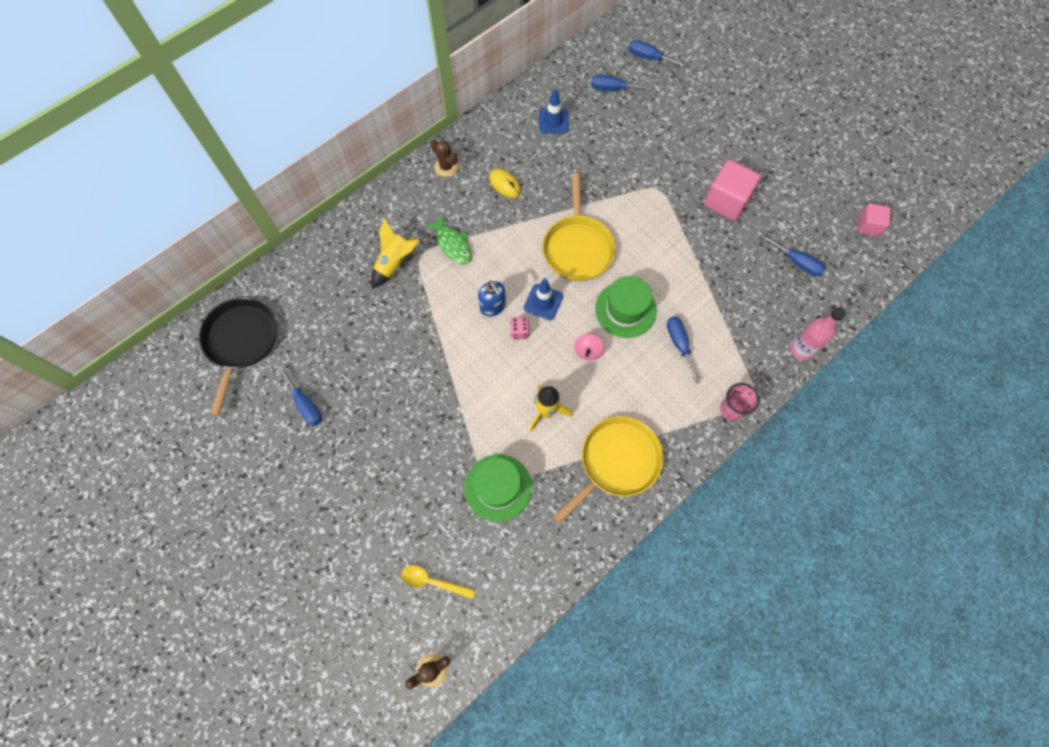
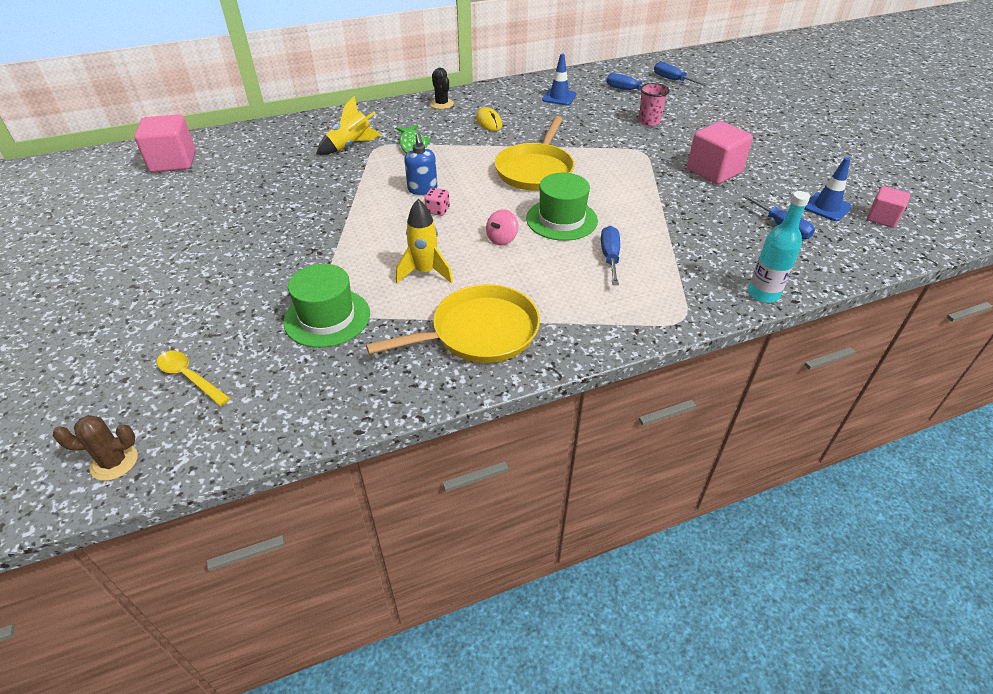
camera: 20 degrees right, 25 degrees down
black pan [199,298,277,416] -> pink cube [134,114,196,173]
blue screwdriver [277,365,322,426] -> none
brown cactus [430,139,458,177] -> black cactus [430,68,454,109]
blue traffic cone [524,278,563,320] -> blue traffic cone moved to [804,157,852,221]
pink cup [720,383,759,421] -> pink cup moved to [639,83,670,126]
pink bottle [790,307,846,360] -> turquoise bottle [748,191,810,303]

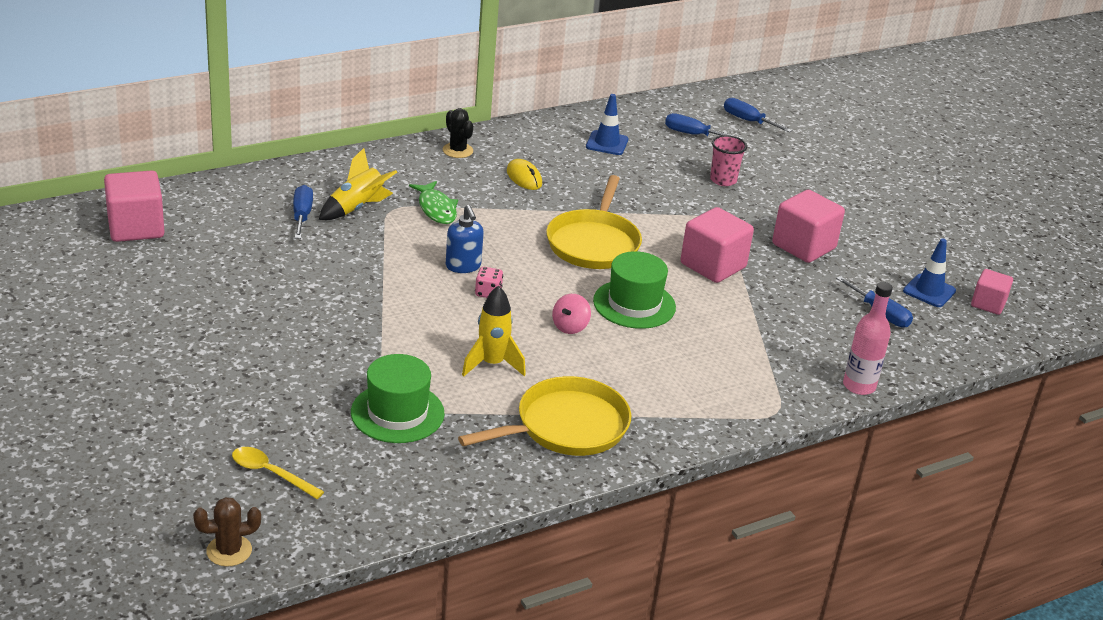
camera: 10 degrees left, 10 degrees down
blue screwdriver [601,226,620,285] -> blue screwdriver moved to [293,185,313,239]
turquoise bottle [748,191,810,303] -> pink bottle [843,282,893,395]
none -> pink cube [680,207,754,283]

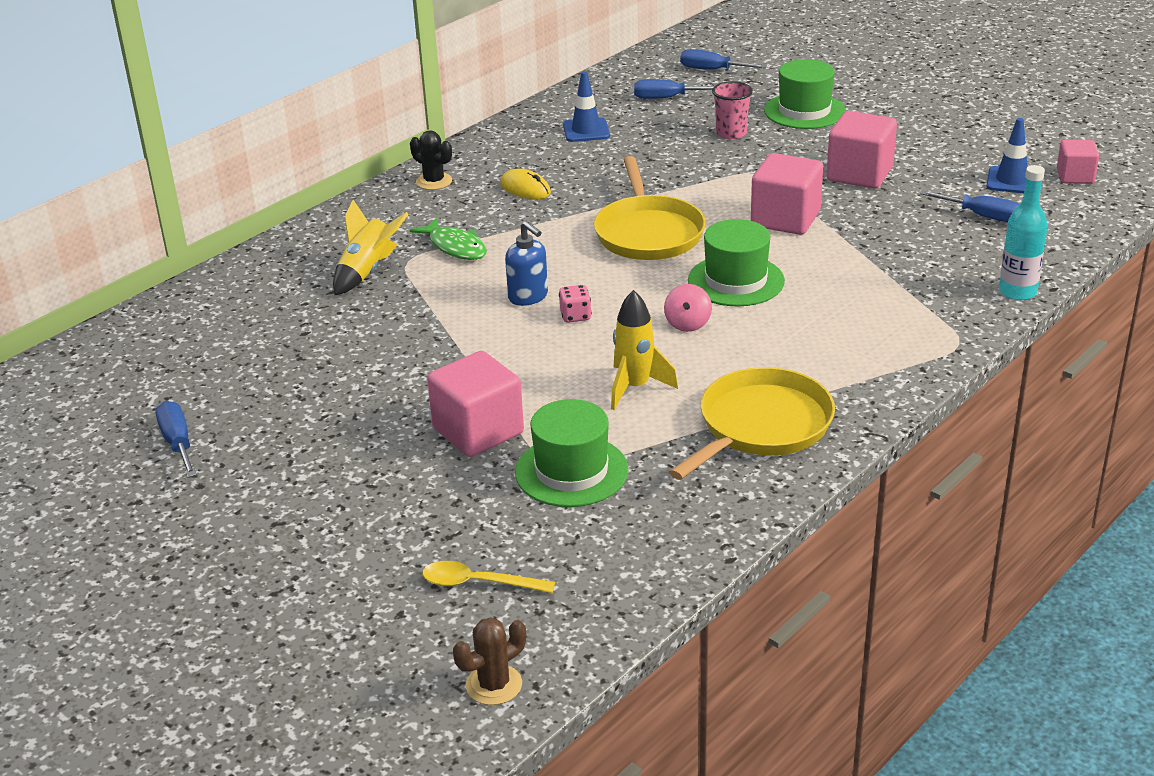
camera: 15 degrees left, 0 degrees up
pink cube [104,170,165,242] -> pink cube moved to [427,351,524,457]
blue screwdriver [293,185,313,239] -> blue screwdriver moved to [156,401,197,478]
pink bottle [843,282,893,395] -> turquoise bottle [999,165,1048,300]
none -> green hat [764,59,846,129]

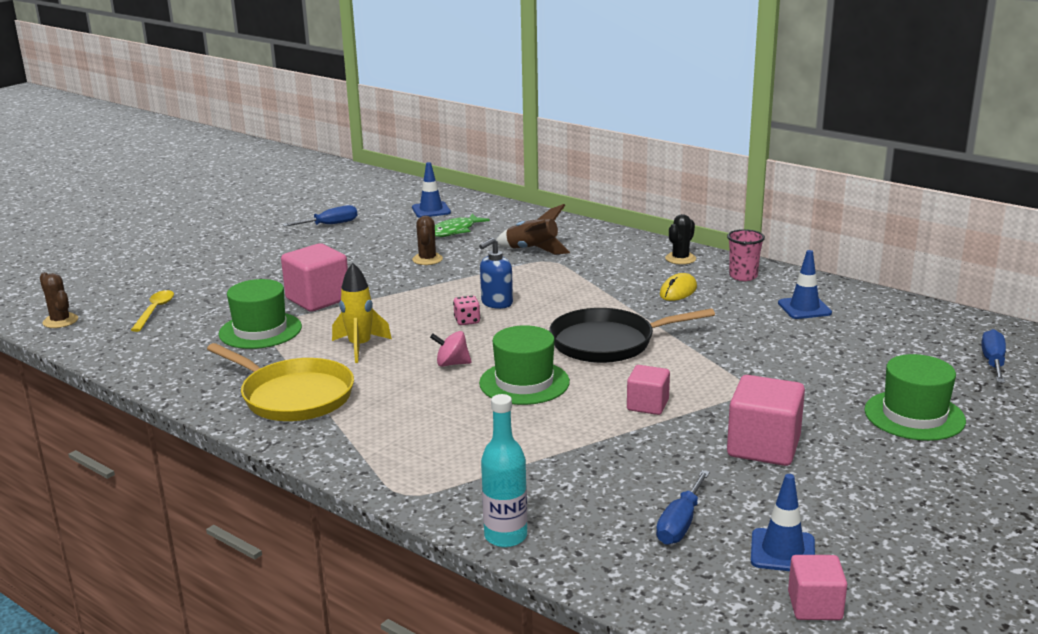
camera: 85 degrees right, 10 degrees down
yellow rocket [333,200,409,295] -> brown rocket [496,204,570,255]
green fish [410,218,487,260] -> green fish moved to [435,214,490,237]
yellow pan [594,156,706,260] -> black pan [549,308,715,363]
blue screwdriver [634,79,714,99] -> none
pink cup [712,81,753,139] -> pink cup moved to [727,229,765,281]
pink cube [751,153,823,235] -> pink cube [627,365,670,415], size x0.60
none -> blue traffic cone [412,162,451,218]
none -> brown cactus [412,216,443,265]

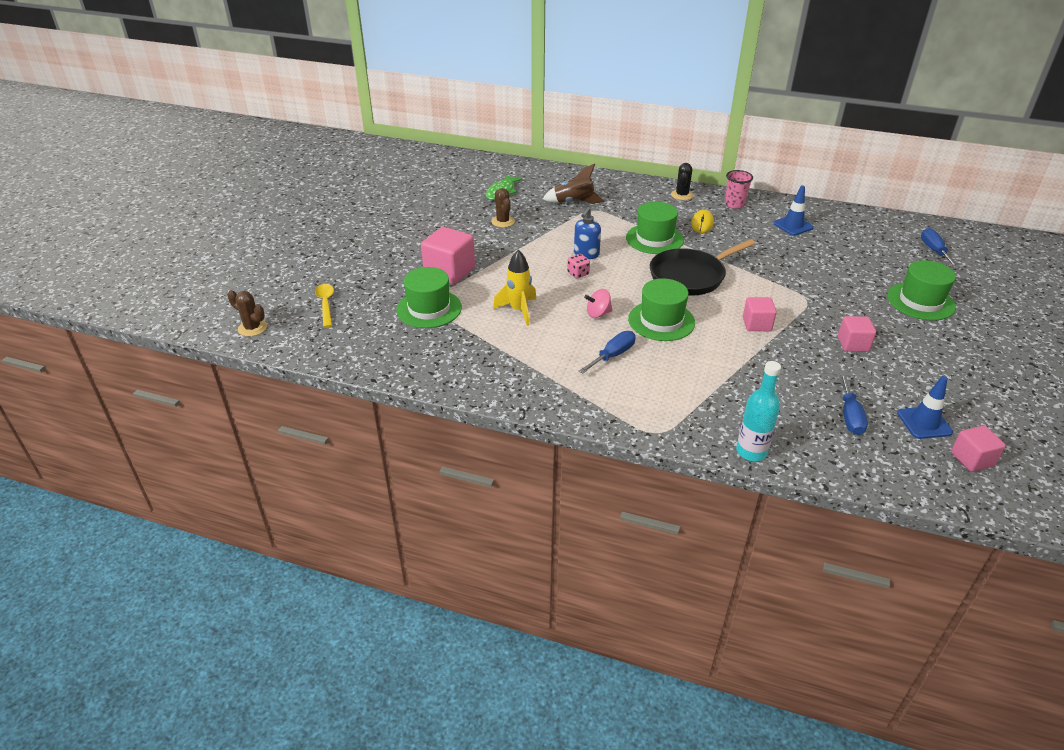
camera: 20 degrees left, 15 degrees up
yellow pan [207,343,354,421] -> none
blue screwdriver [283,205,358,227] -> blue screwdriver moved to [579,331,636,374]
blue traffic cone [412,162,451,218] -> none
pink cube [727,375,805,466] -> pink cube [838,316,876,352], size x0.60
none -> green hat [626,202,684,254]

